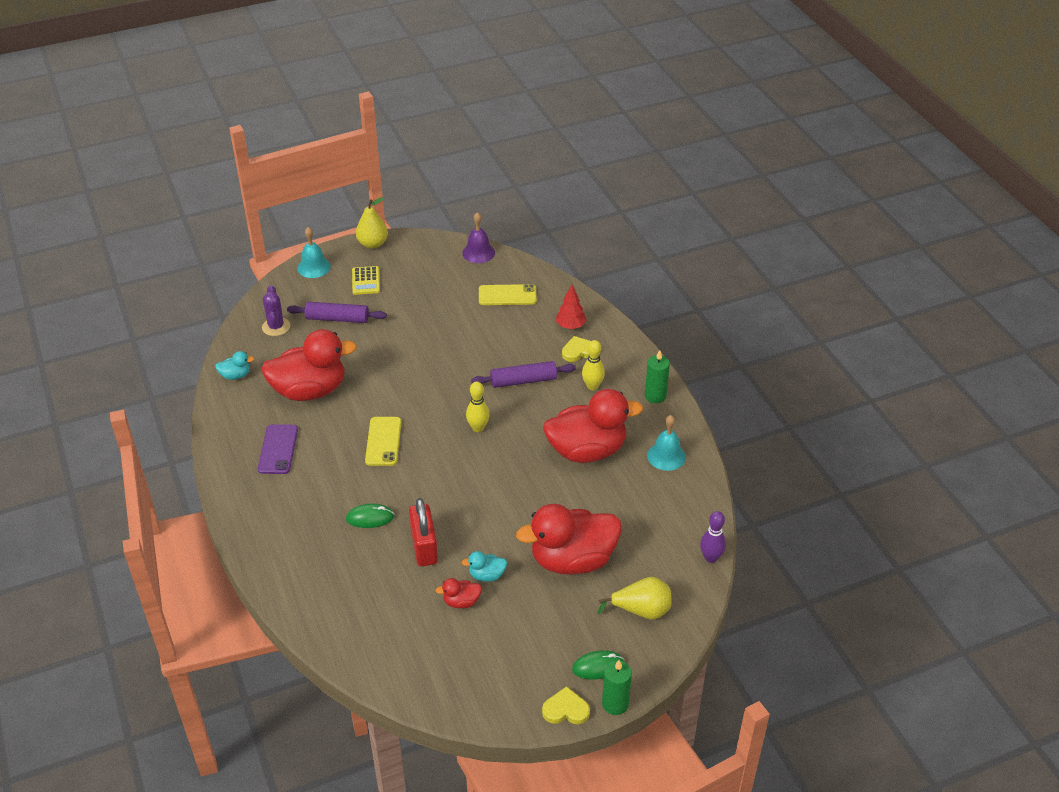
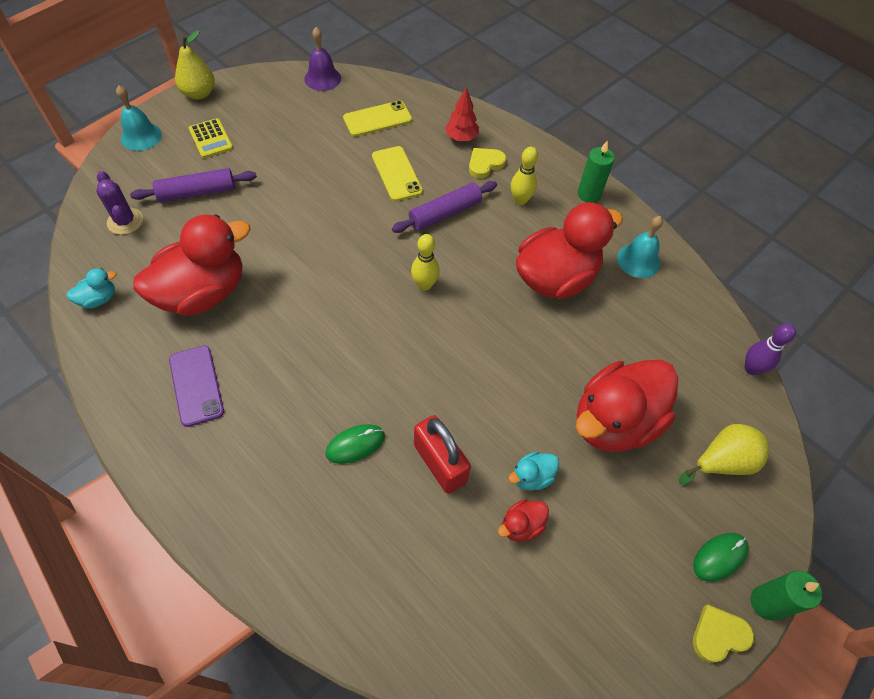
camera: 25 degrees left, 15 degrees up
yellow phone [365,417,401,466] -> yellow phone moved to [372,146,423,201]

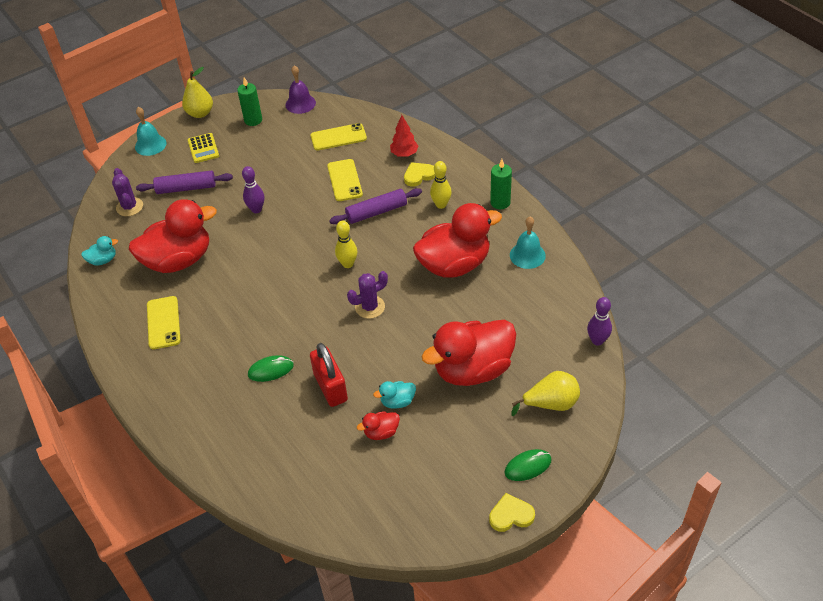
camera: 15 degrees right, 10 degrees down
purple phone [169,345,224,427] -> yellow phone [147,296,181,349]
green candle [750,570,822,621] -> green candle moved to [237,77,262,126]
none -> purple bowling pin [242,166,265,213]
none -> purple cactus [347,271,388,319]

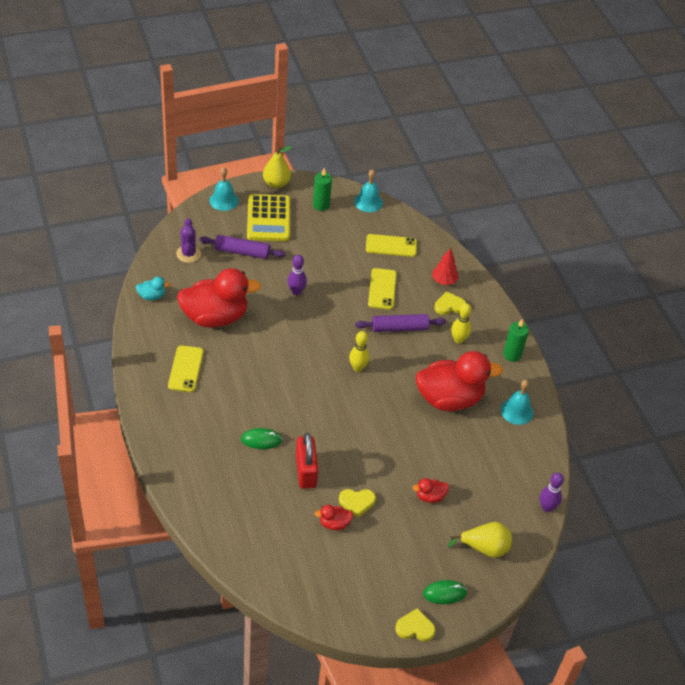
camera: 10 degrees right, 0 degrees up
yellow calculator [188,133,219,163] -> yellow calculator [247,194,290,241], size x1.78
purple bell [285,65,316,114] -> turquoise bell [354,169,383,212]
purple cactus [347,271,388,319] -> none
turquoise duck [373,381,416,408] -> yellow heart [339,489,376,518]
red duck [422,320,516,386] -> red duck [413,478,449,503], size x0.42

